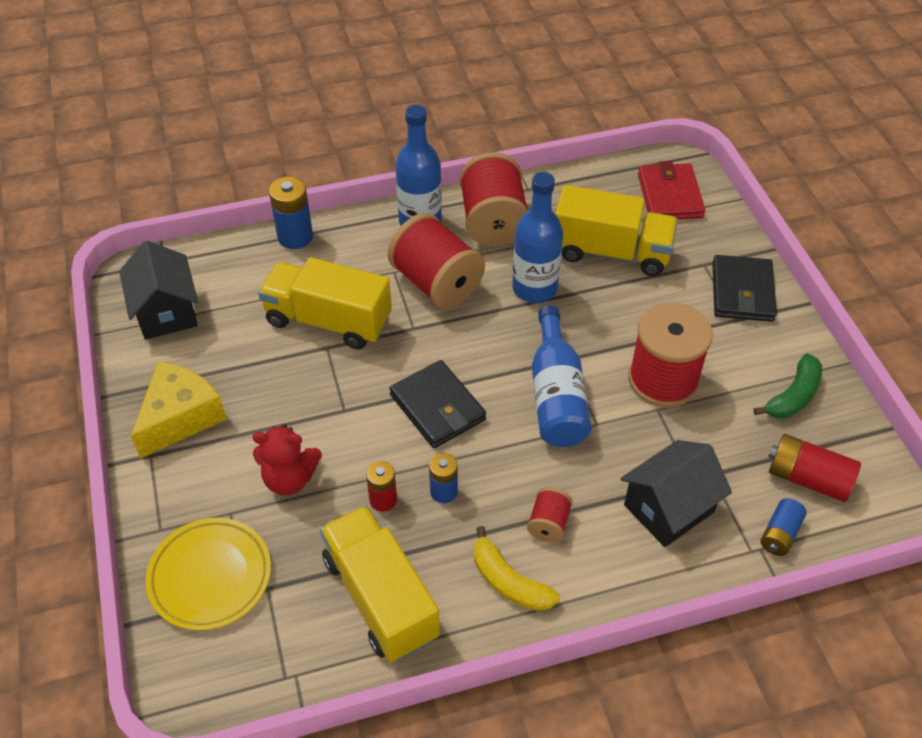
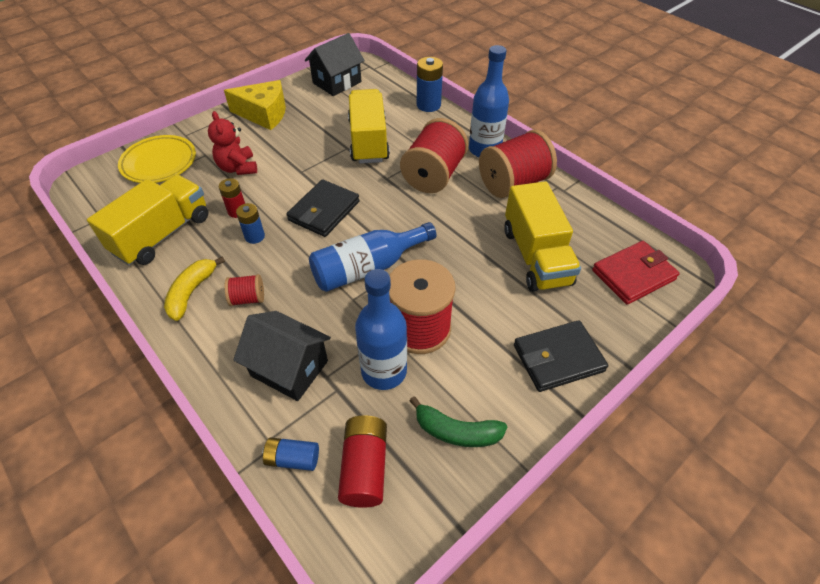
camera: 65 degrees right, 0 degrees up
blue bottle [512,172,563,303] -> blue bottle moved to [355,269,407,390]

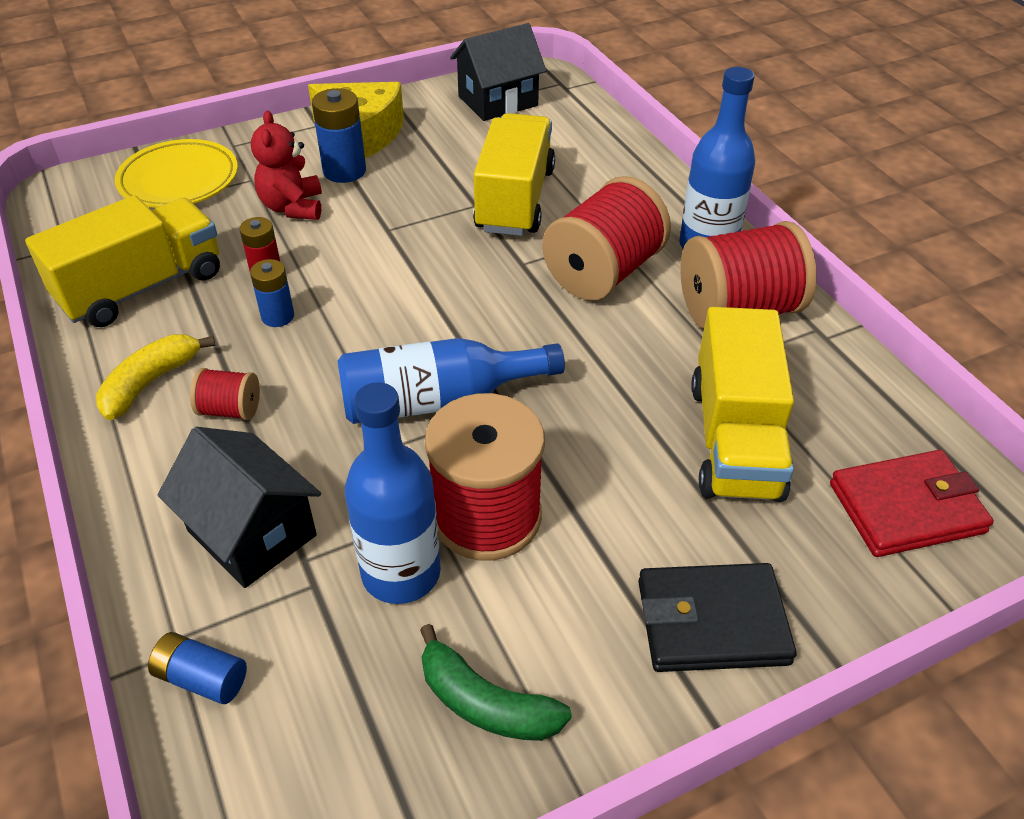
camera: 15 degrees right, 5 degrees down
black wallet [286,179,360,237] -> none
red battery [338,415,387,508] -> none
blue battery [417,57,443,112] -> blue battery moved to [312,88,366,183]

